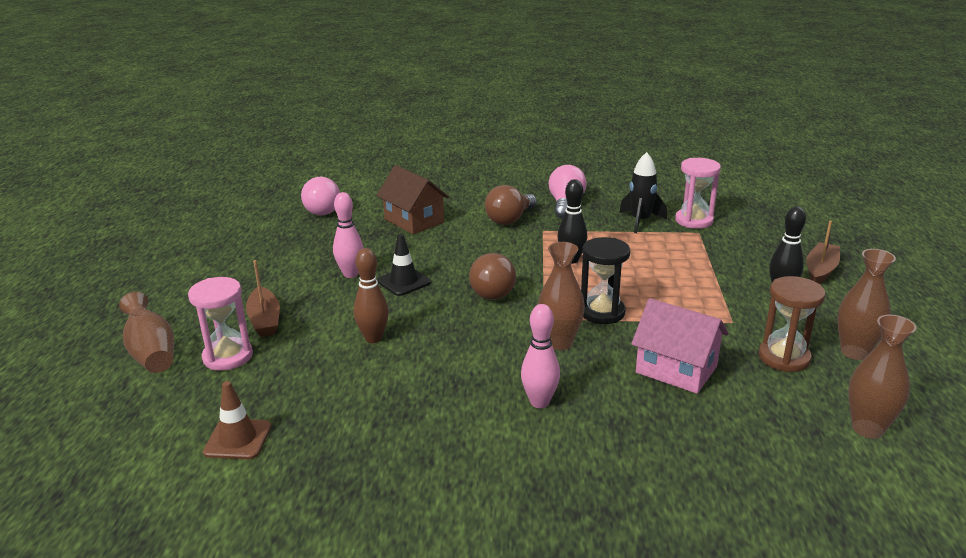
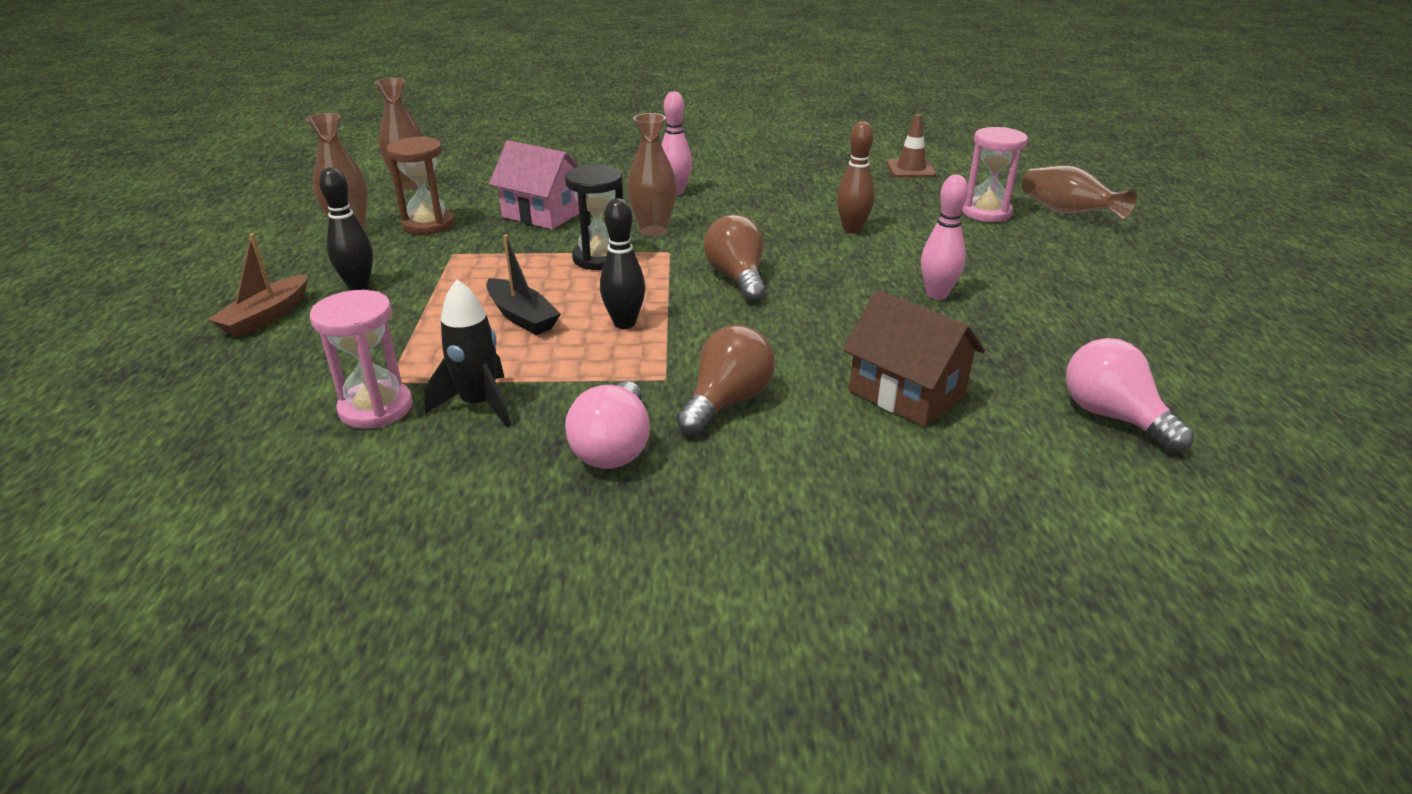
camera: 175 degrees right, 5 degrees up
brown boat [246,260,280,337] -> none
black traffic cone [377,234,431,296] -> none
none -> black boat [486,235,561,335]

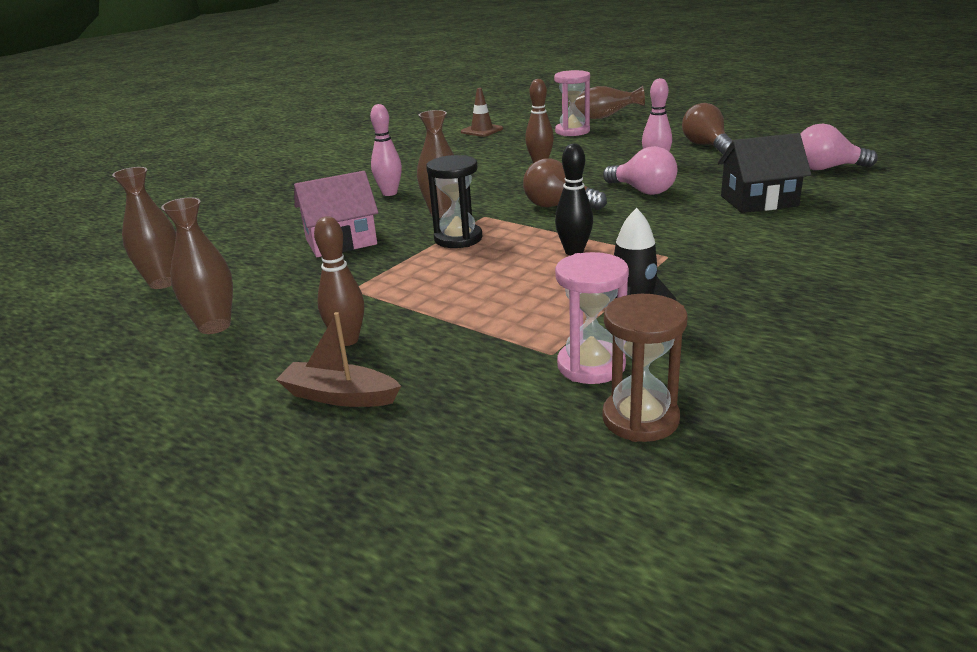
camera: 50 degrees left, 5 degrees down
brown boat [208,233,308,337] -> brown boat turned 135 degrees clockwise [276,312,401,407]
black bowling pin [319,167,373,290] -> brown bowling pin [314,216,364,346]
brown hourglass [386,136,454,235] -> brown hourglass moved to [602,294,687,442]
black boat [486,235,561,335] -> none
pink light bulb [565,381,650,469] -> pink light bulb moved to [603,146,677,195]
brown light bulb [676,325,775,436] -> brown light bulb moved to [682,103,733,154]
brown house [843,290,985,427] -> black house [718,133,811,213]

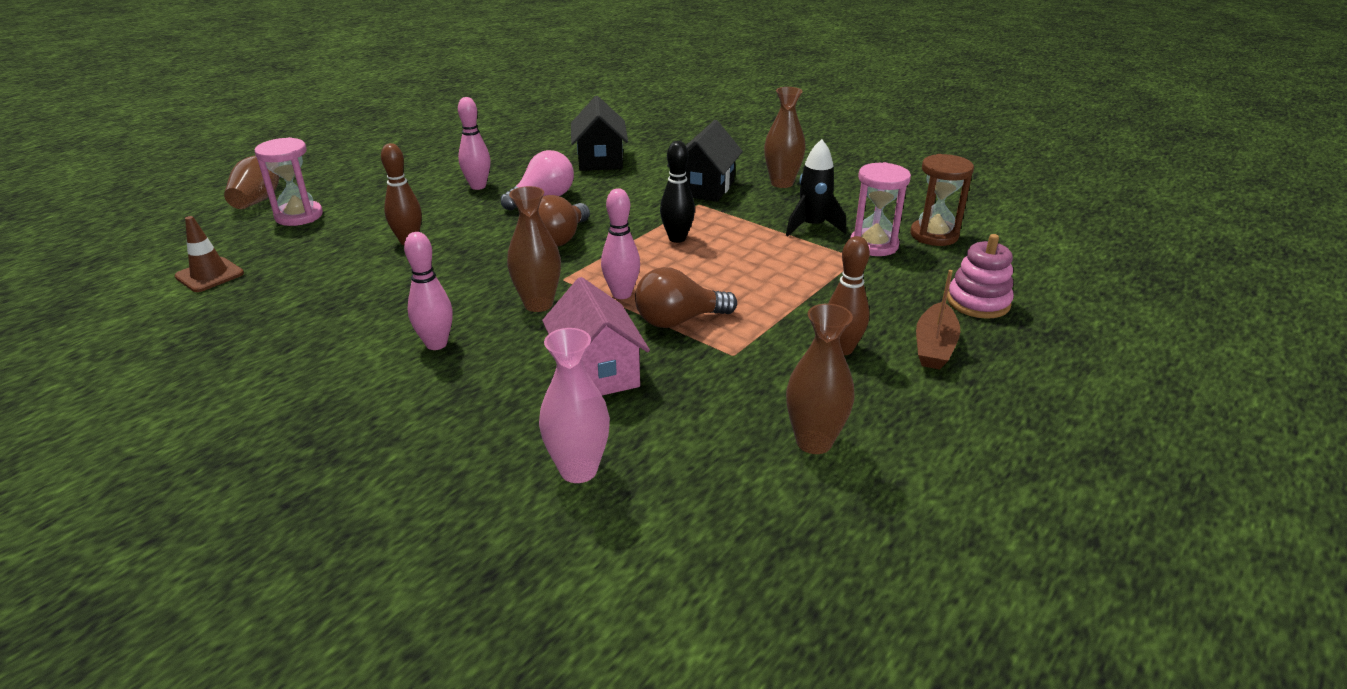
camera: 90 degrees left, 5 degrees up
brown vase [112,167,176,289] -> brown vase moved to [764,87,806,188]
black hourglass [426,155,483,248] -> pink bowling pin [601,188,640,299]
brown light bulb [682,103,733,154] -> brown light bulb moved to [635,267,737,328]
pink light bulb [801,124,878,170] -> none
none -> pink vase [539,328,610,483]
none -> black house [667,120,743,202]
none -> pink stacking toy [947,234,1014,319]

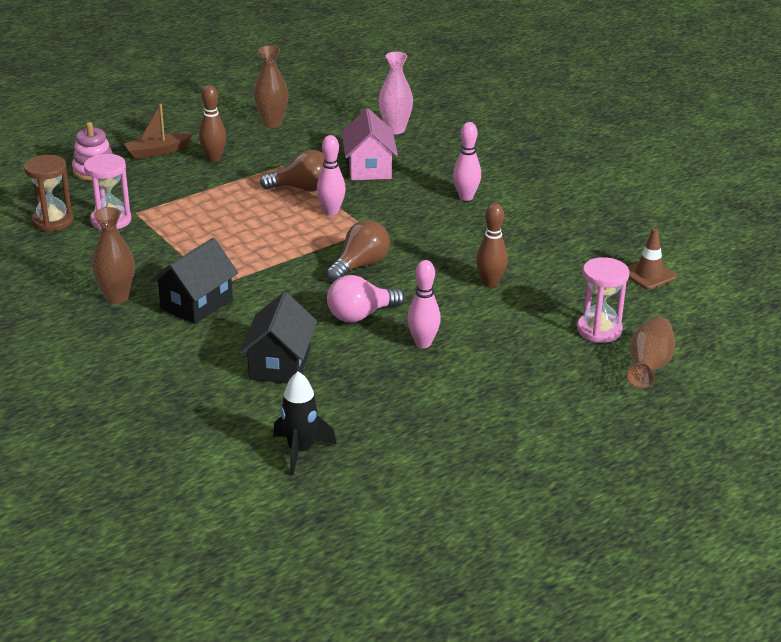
camera: 165 degrees left, 0 degrees up
brown vase [507,186,561,312] -> none
black bowling pin [660,141,695,243] -> none
black rocket [786,139,846,236] -> black rocket moved to [273,371,337,475]
brown boat [916,270,960,369] -> brown boat turned 150 degrees counterclockwise [124,104,193,159]

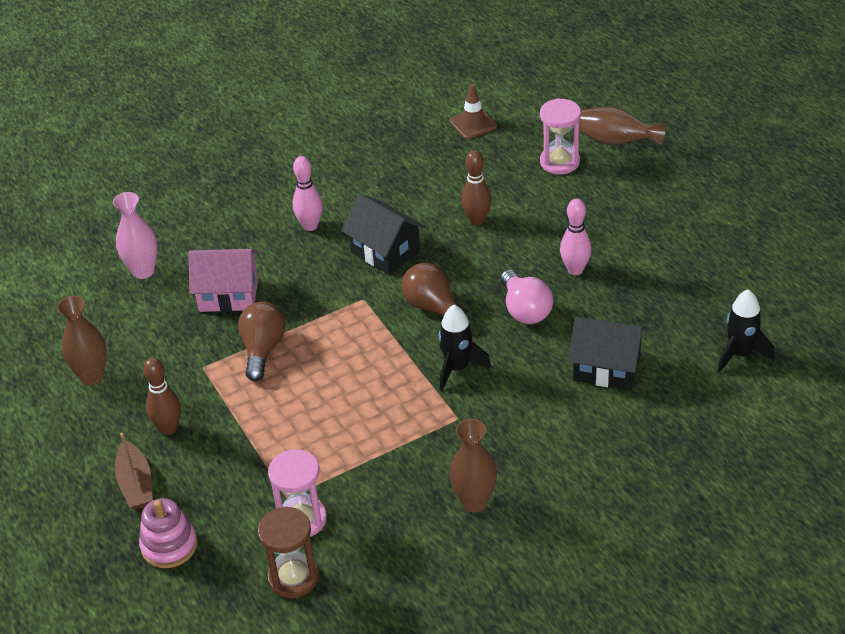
camera: 80 degrees left, 10 degrees up
black house [151,238,238,324] -> black house moved to [341,194,425,275]
pink bowling pin [317,135,346,215] -> none
none -> black rocket [439,305,491,391]

